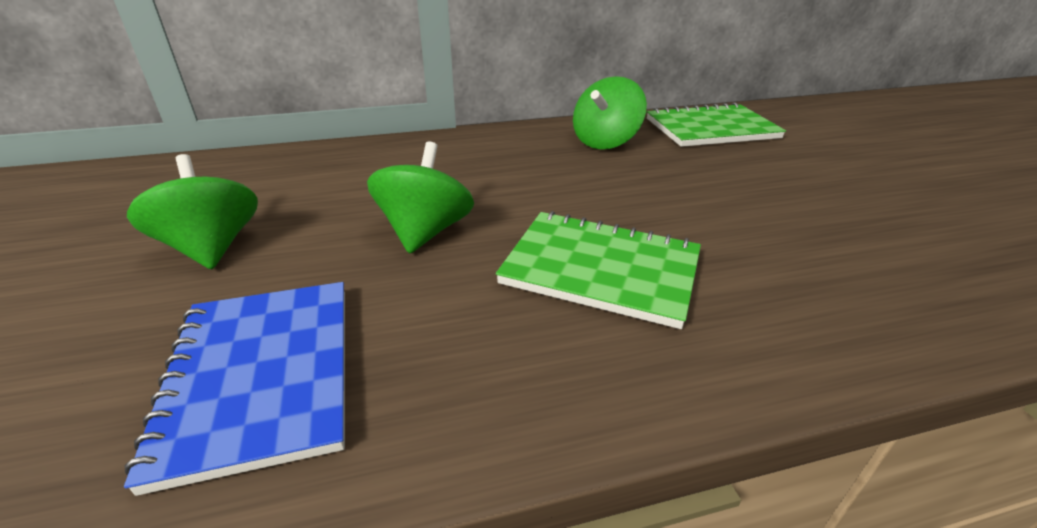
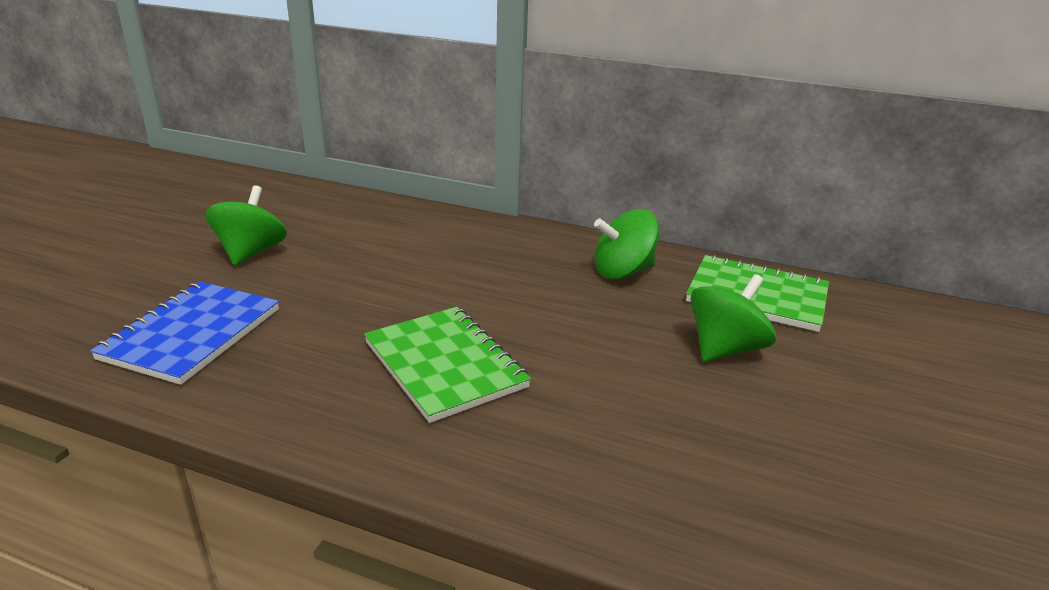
camera: 35 degrees right, 5 degrees down
green spinning top [367,142,474,254] -> green spinning top moved to [691,274,776,362]

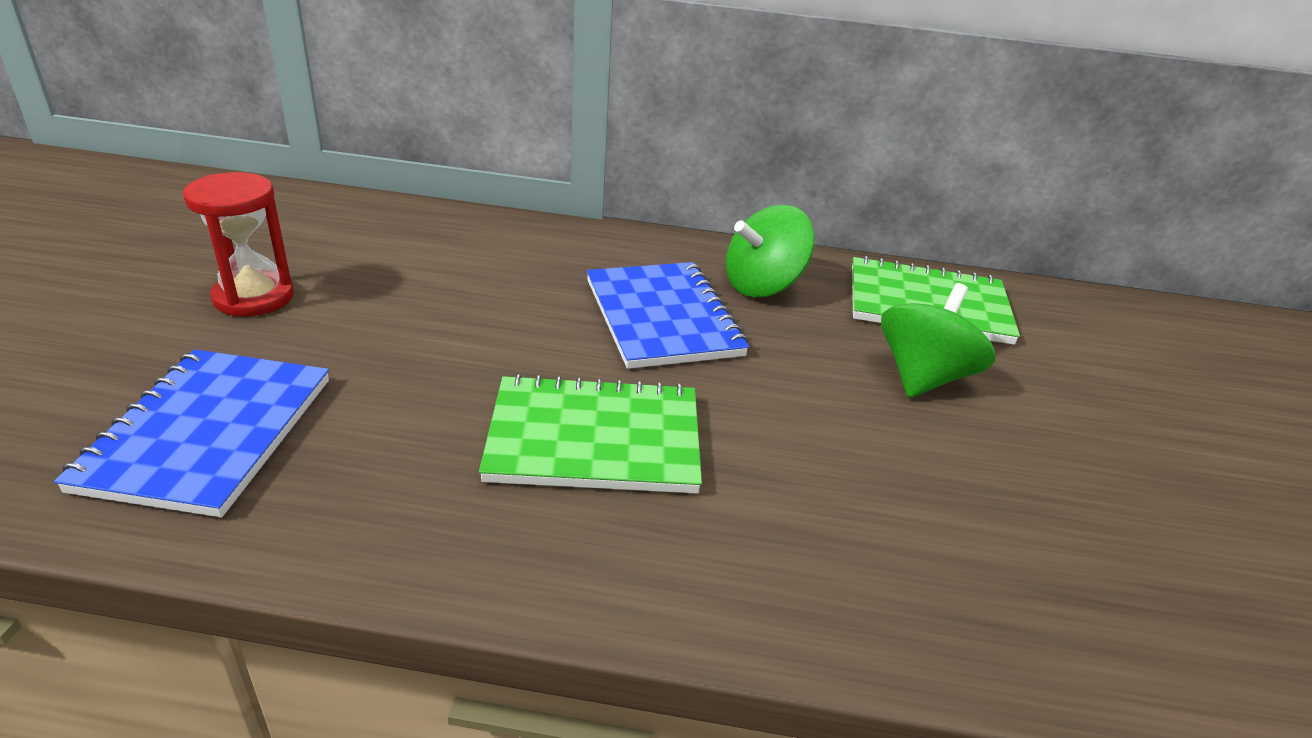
camera: 15 degrees left, 5 degrees up
green spinning top [205,185,287,266] -> red hourglass [183,172,294,317]
green notebook [364,307,531,423] -> green notebook turned 45 degrees counterclockwise [479,374,702,494]
none -> blue notebook [586,262,749,369]

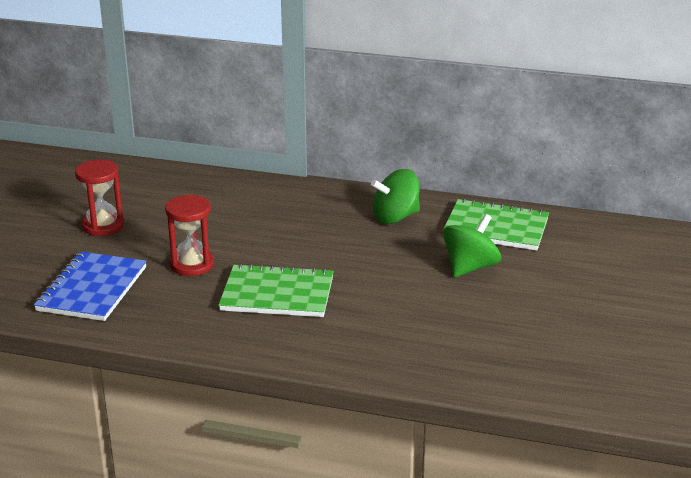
camera: 10 degrees right, 5 degrees down
blue notebook [586,262,749,369] -> none
none -> red hourglass [165,194,214,276]

